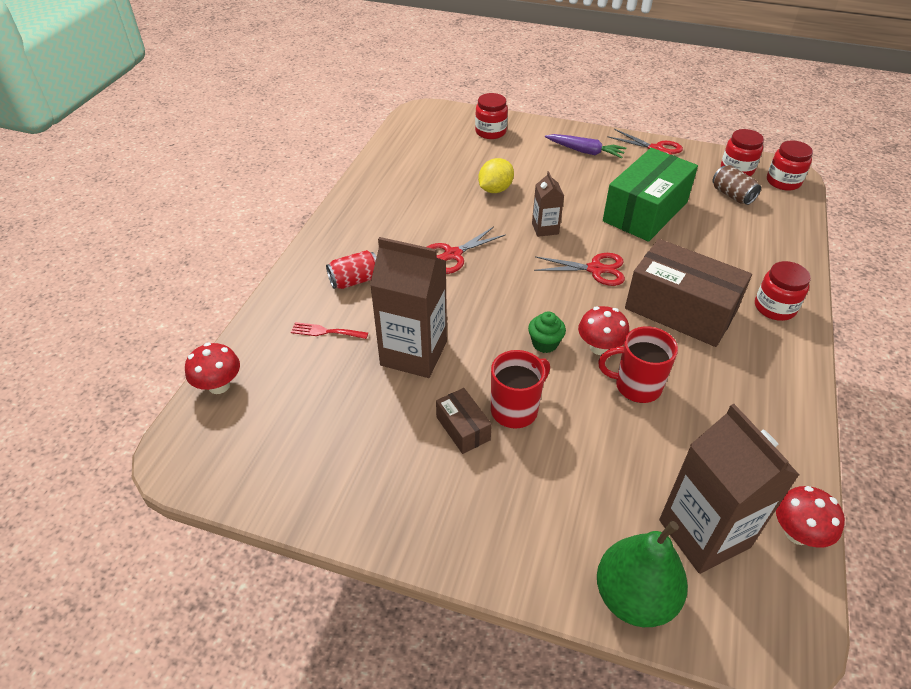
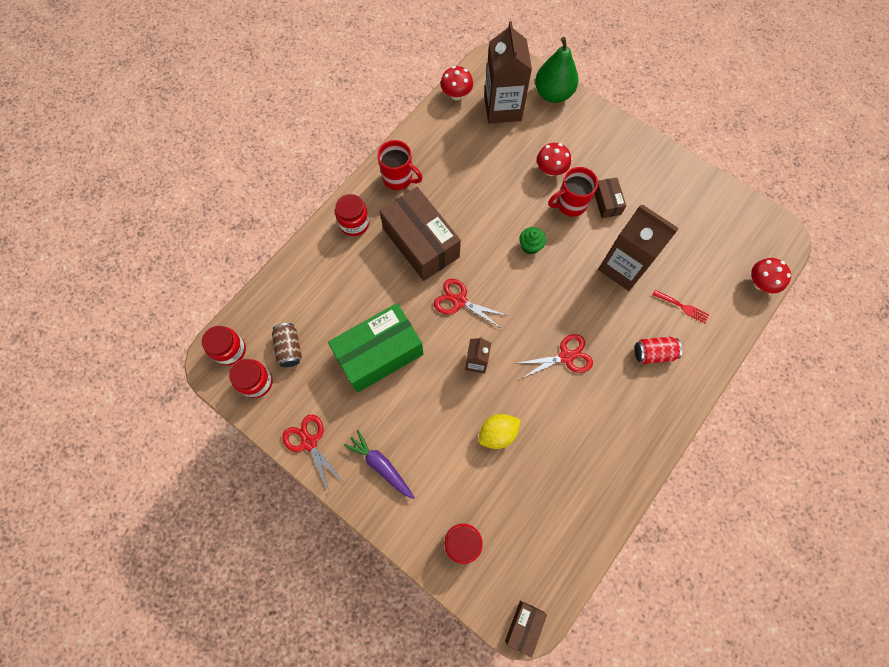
camera: 160 degrees left, 25 degrees up
red mushroom [578,306,629,355] -> red mushroom moved to [537,143,571,176]
red mug [598,326,678,403] -> red mug moved to [377,140,423,190]
none -> brown box [505,600,547,658]

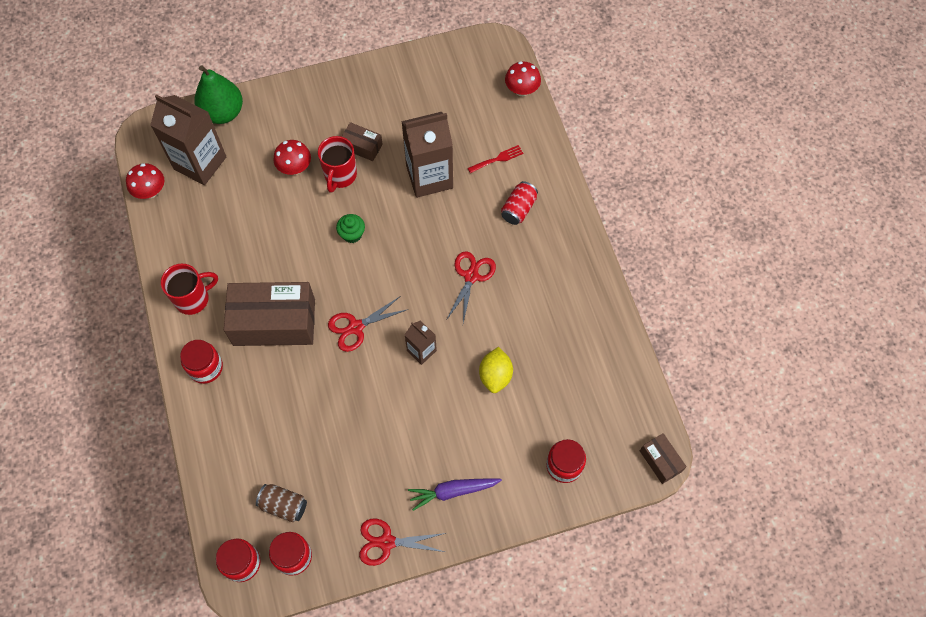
camera: 55 degrees left, 5 degrees down
green box [328,303,423,393] -> none

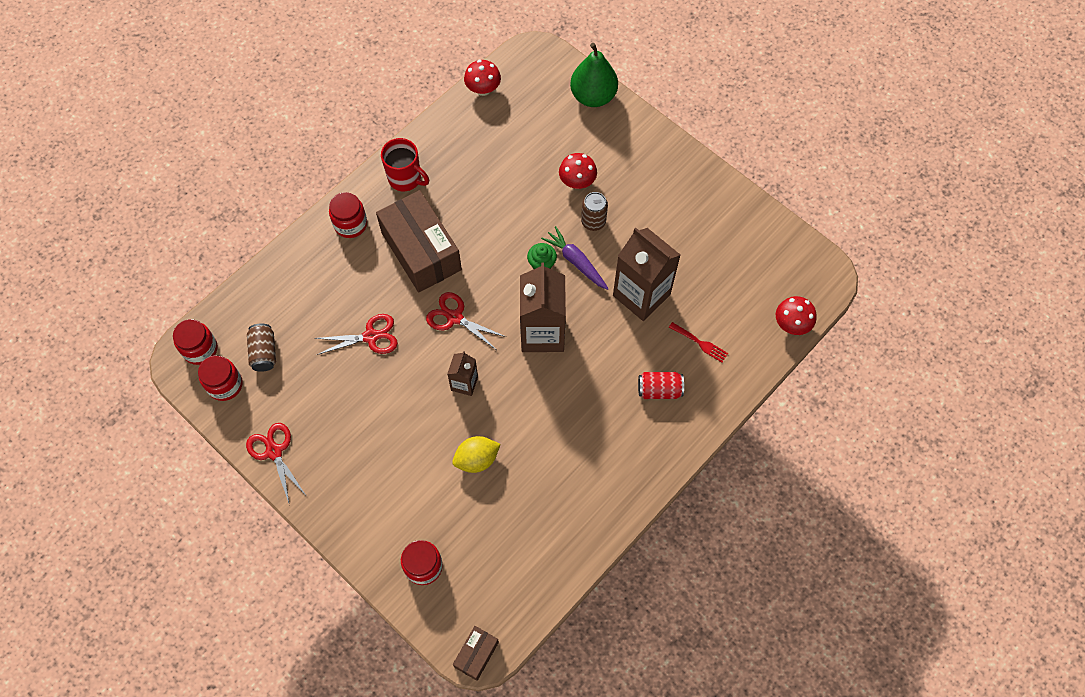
camera: 60 degrees right, 0 degrees up
brown carton [151,94,227,185] -> brown carton moved to [520,262,566,352]
red mug [318,136,357,193] -> brown can [581,192,608,231]
brown box [342,122,383,161] -> none
purple carrot [408,478,502,511] -> purple carrot moved to [541,226,609,290]
red scissors [447,251,496,323] -> red scissors moved to [314,314,398,355]

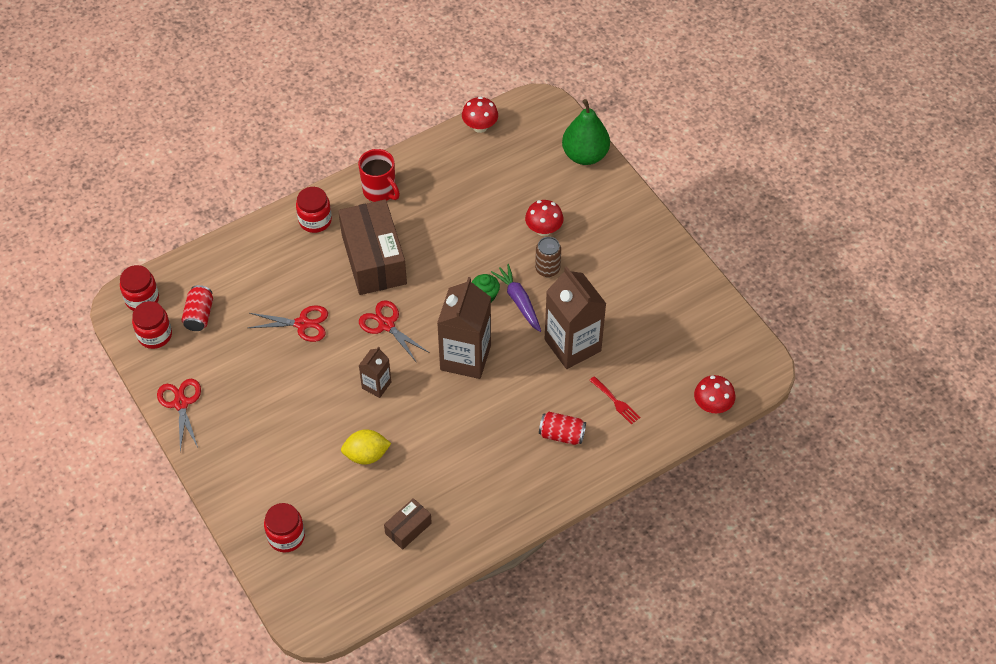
camera: 15 degrees right, 10 degrees down
brown can [247,324,276,372] -> red can [182,285,213,331]
brown box [453,626,499,681] -> brown box moved to [384,498,432,550]

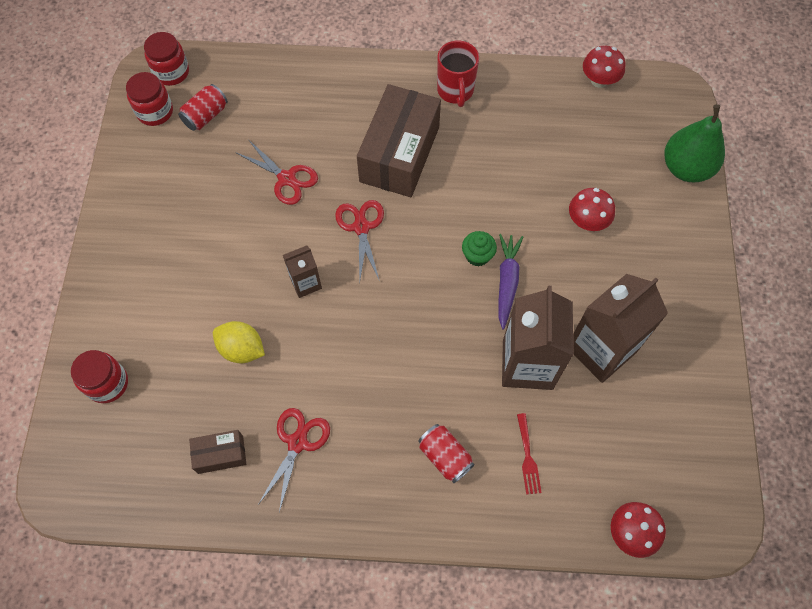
camera: 35 degrees right, 10 degrees up
red scissors [157,379,201,452] -> red scissors moved to [258,408,330,513]
red jar [296,187,332,233] -> none
brown carton [437,277,491,379] -> brown carton moved to [573,274,668,383]
brown can [535,237,561,277] -> none

